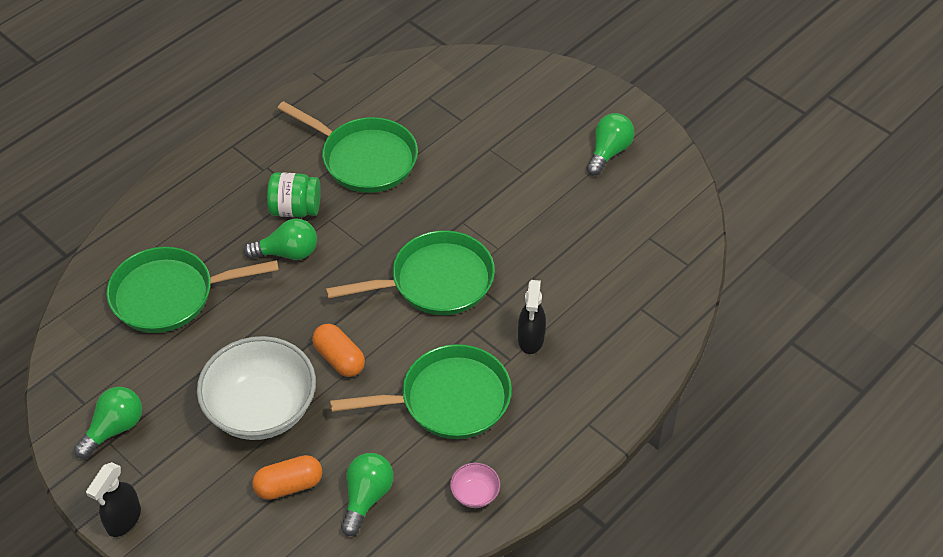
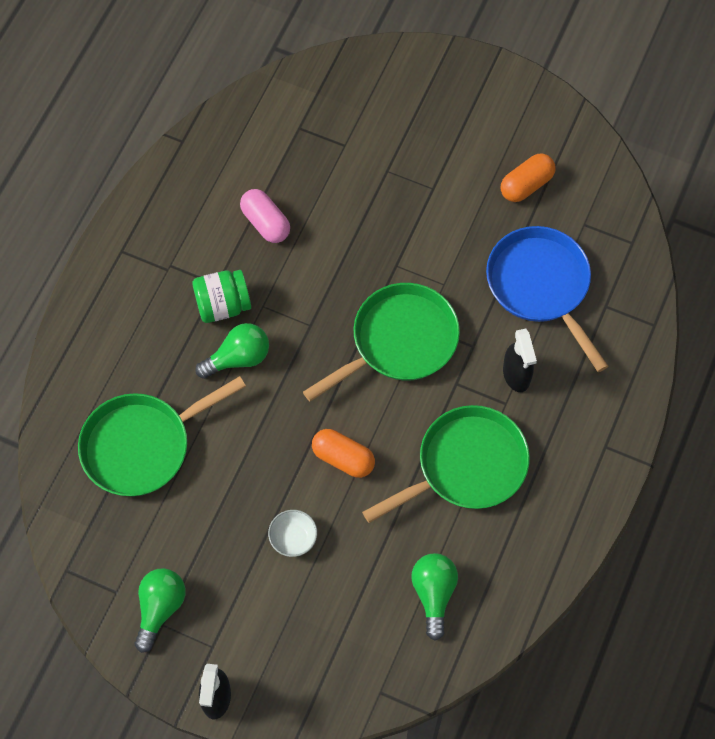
camera: 20 degrees left, 15 degrees up
white bowl [197,336,316,440] -> white bowl [268,510,317,557], size x0.41
orange capsule [252,455,322,500] -> orange capsule moved to [501,153,556,202]
green pan [277,101,418,193] -> pink capsule [240,189,290,243]
pink bowl [450,463,500,508] -> none
green light bulb [586,113,635,176] -> none
none -> blue pan [486,226,608,372]

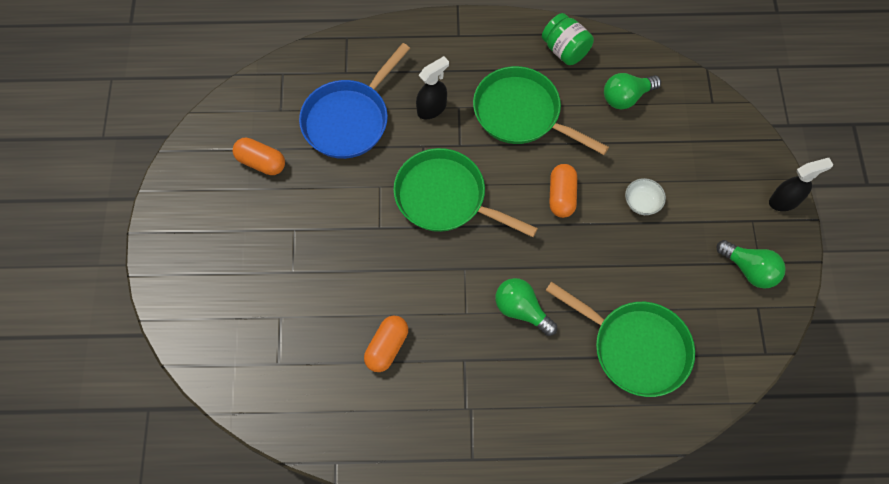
camera: 115 degrees left, 0 degrees up
green light bulb [135,568,186,653] -> green light bulb turned 135 degrees counterclockwise [716,240,786,288]
green jar [192,270,251,323] -> green jar moved to [542,13,594,65]
pink capsule [240,189,290,243] -> orange capsule [364,315,408,372]

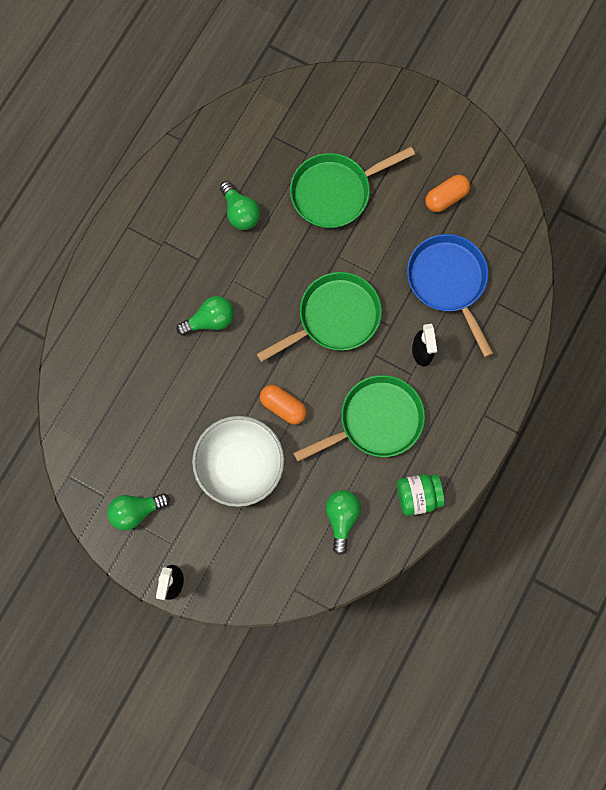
camera: 120 degrees right, 10 degrees up
orange capsule [364,315,408,372] -> green light bulb [220,181,260,230]
green pan [545,282,695,397] -> green pan moved to [290,146,415,228]
white bowl [625,178,666,215] -> white bowl [192,416,284,507], size x2.43

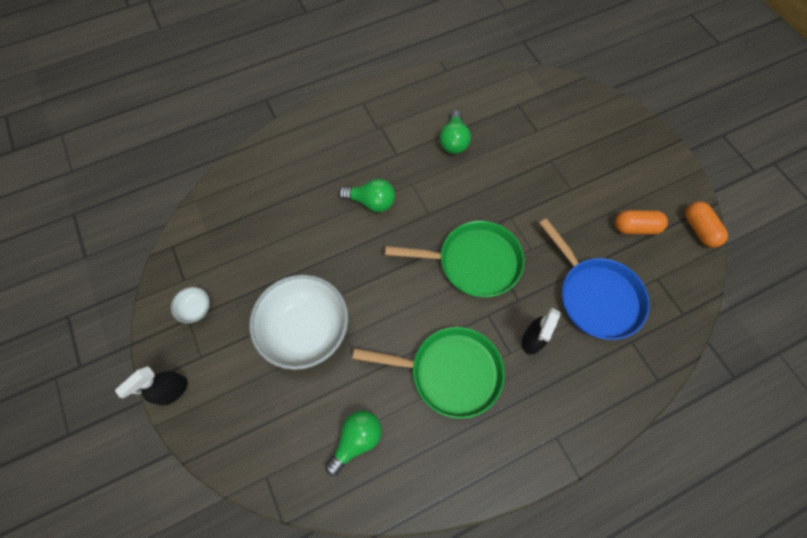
camera: 35 degrees right, 10 degrees down
green light bulb [107,493,170,531] -> white bowl [171,287,210,323]
orange capsule [260,385,307,425] -> orange capsule moved to [685,201,728,248]
green pan [290,146,415,228] -> none
green jar [397,474,445,516] -> none
blue pan [407,234,493,357] -> blue pan turned 135 degrees clockwise [539,218,650,340]

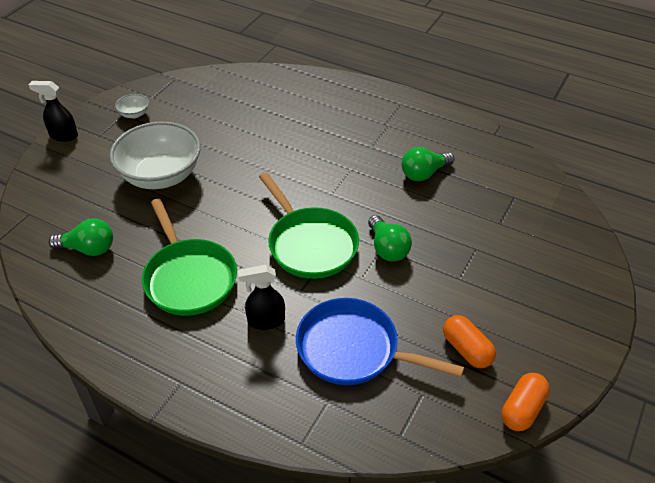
camera: 55 degrees right, 20 degrees down
green light bulb [339,179,395,212] -> green light bulb moved to [368,215,412,262]
blue pan [539,218,650,340] -> blue pan turned 90 degrees clockwise [296,298,464,385]

